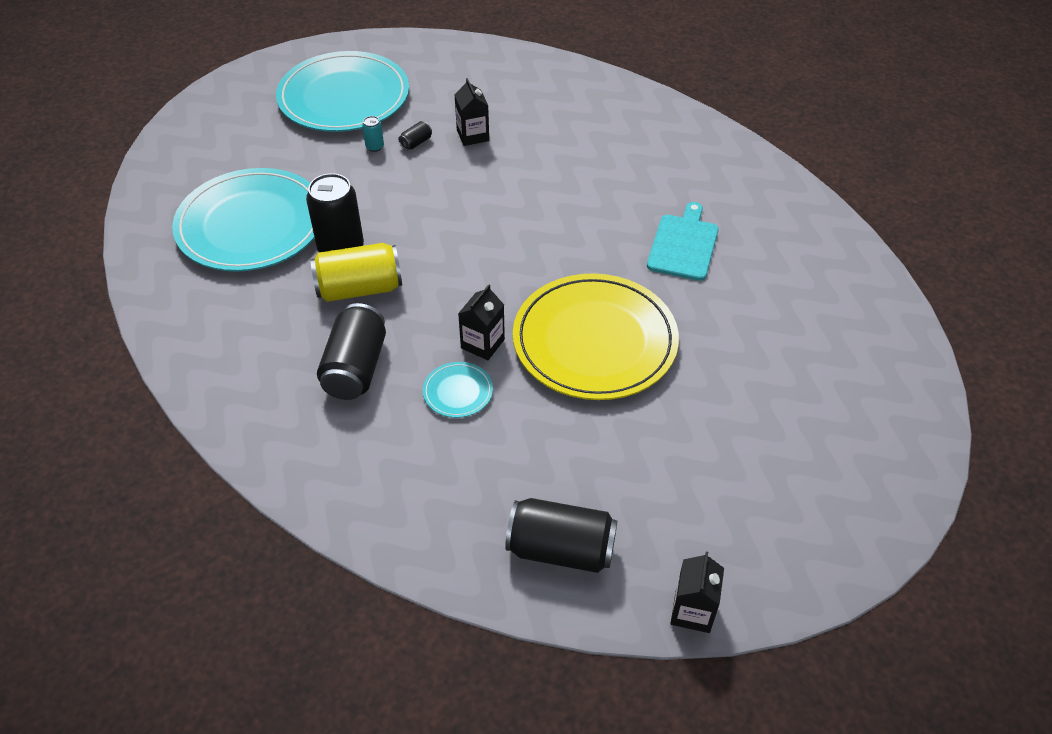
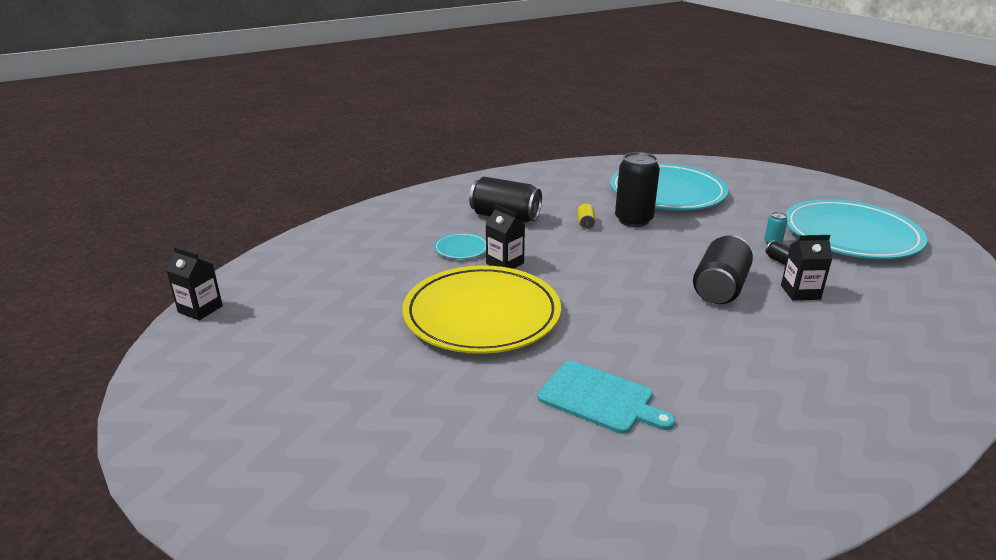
camera: 105 degrees right, 20 degrees down
yellow can [310,243,402,302] -> yellow can [577,204,596,229], size x0.44
black can [505,498,617,573] -> black can moved to [693,235,753,304]

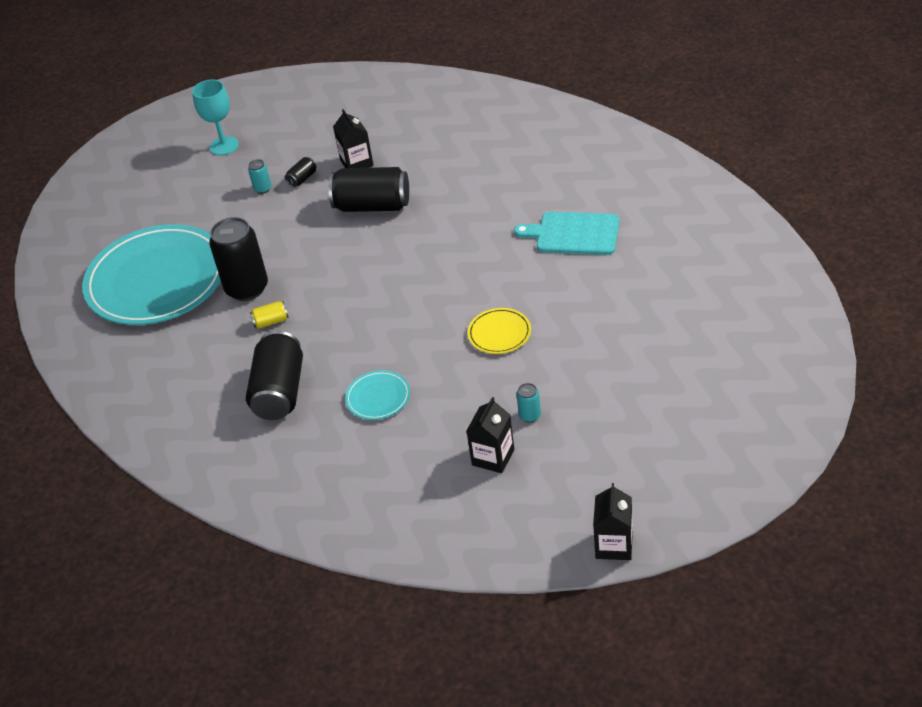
camera: 105 degrees left, 15 degrees up
yellow plate [403,265,561,354] -> yellow plate [468,308,531,354], size x0.41
black carton [485,205,525,269] -> black carton moved to [466,397,514,473]
turquoise cutting board [538,361,675,434] -> turquoise cutting board turned 90 degrees counterclockwise [514,212,620,255]
turquoise plate [786,199,927,259] -> turquoise goblet [192,80,239,155]
none -> turquoise can [517,383,541,422]

